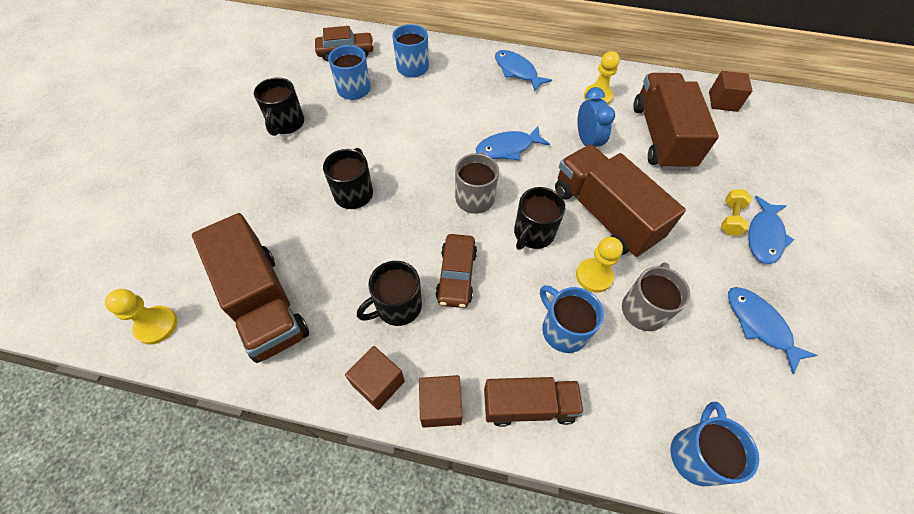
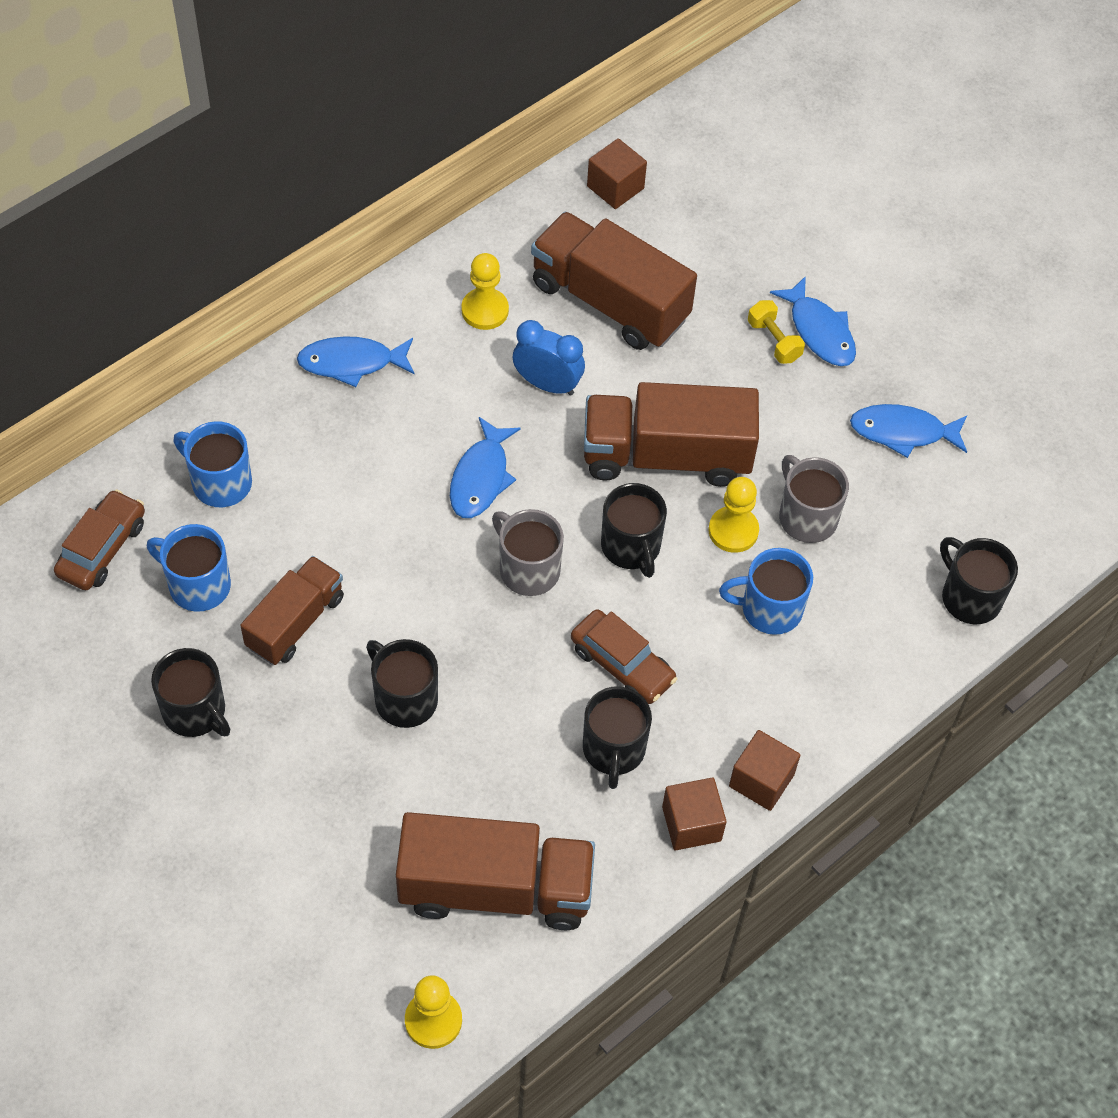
camera: 55 degrees left, 0 degrees up
brown truck [484,377,584,427] -> brown truck moved to [240,556,344,665]
blue mug [670,402,759,486] -> black mug [940,537,1018,624]

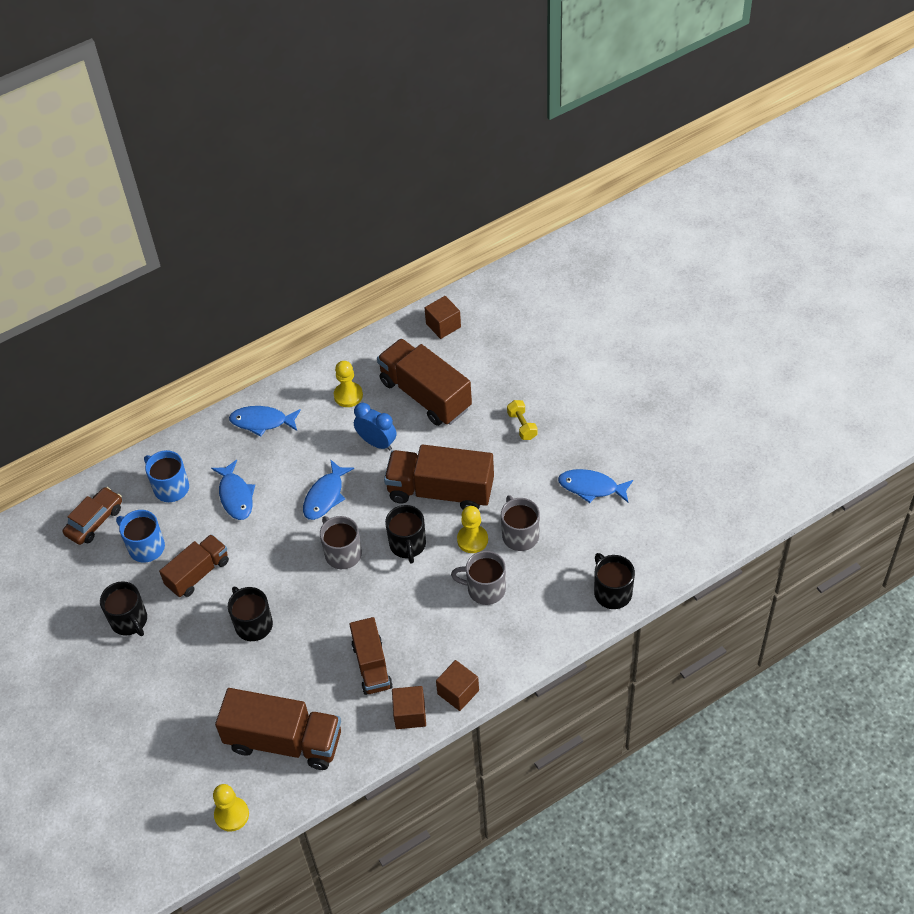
camera: 15 degrees right, 5 degrees down
brown car [571,609,677,704] -> none
black mug [583,686,652,789] -> brown truck [349,617,393,695]
blue mug [719,548,813,635] -> grey mug [451,551,506,605]
blue fish [770,276,856,366] -> blue fish moved to [211,460,255,520]

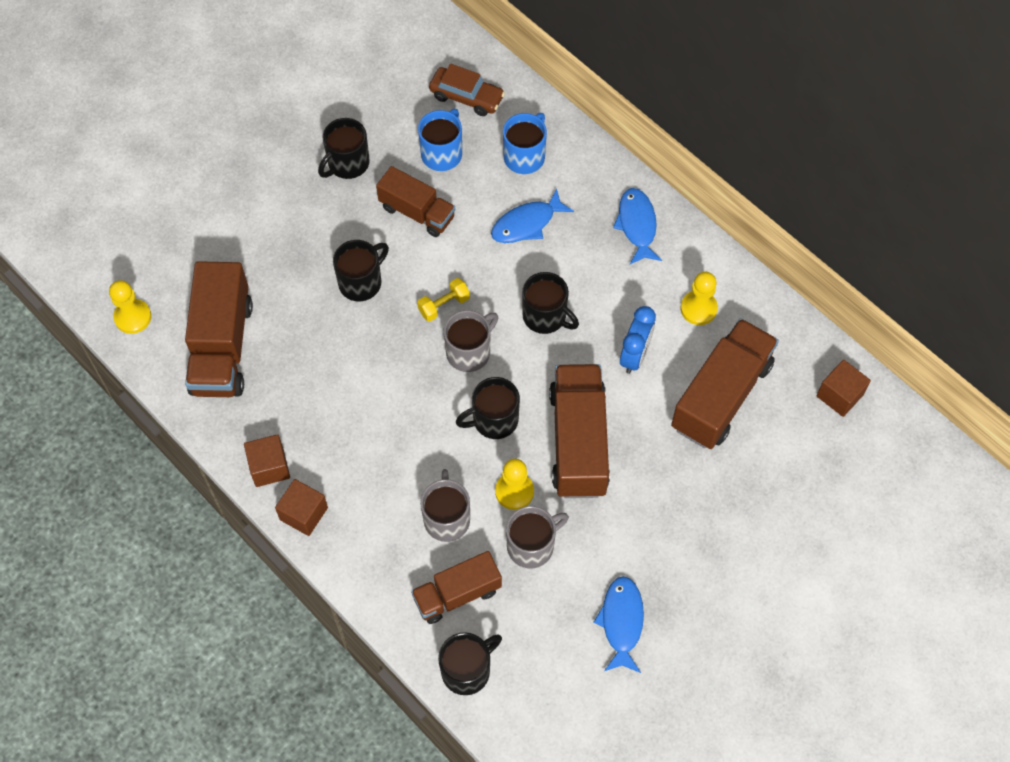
camera: 75 degrees right, 10 degrees up
blue fish [303,459,354,520] -> black mug [522,272,579,334]
brown truck [349,617,393,695] -> brown truck moved to [411,551,502,624]
yellow dumbbell [507,400,538,440] -> yellow dumbbell moved to [417,278,470,321]

